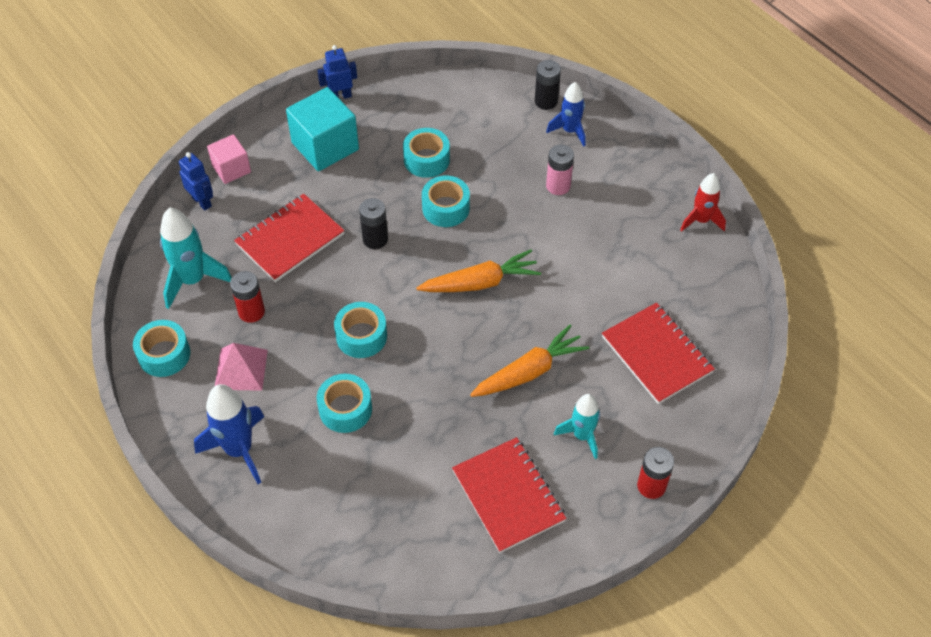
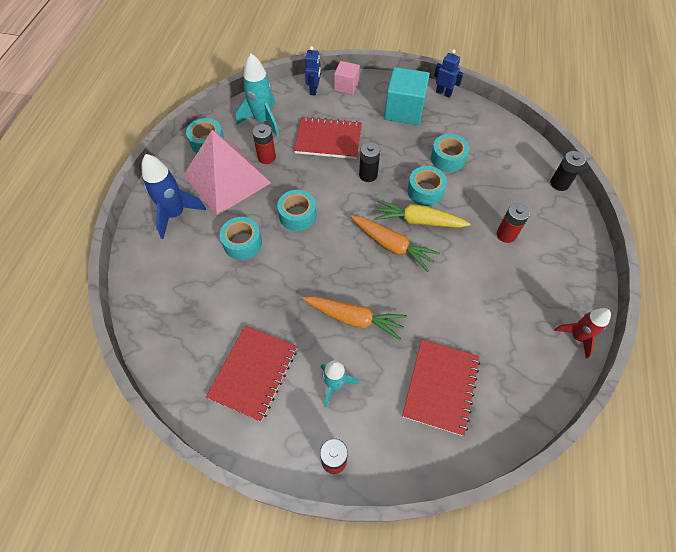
camera: 50 degrees right, 5 degrees up
pink pyramid [215,343,268,391] -> pink pyramid [183,130,271,215], size x1.95
blue rocket [546,82,585,147] -> none
pink battery [546,144,574,195] -> red battery [497,203,530,243]
none -> yellow carrot [374,200,471,228]

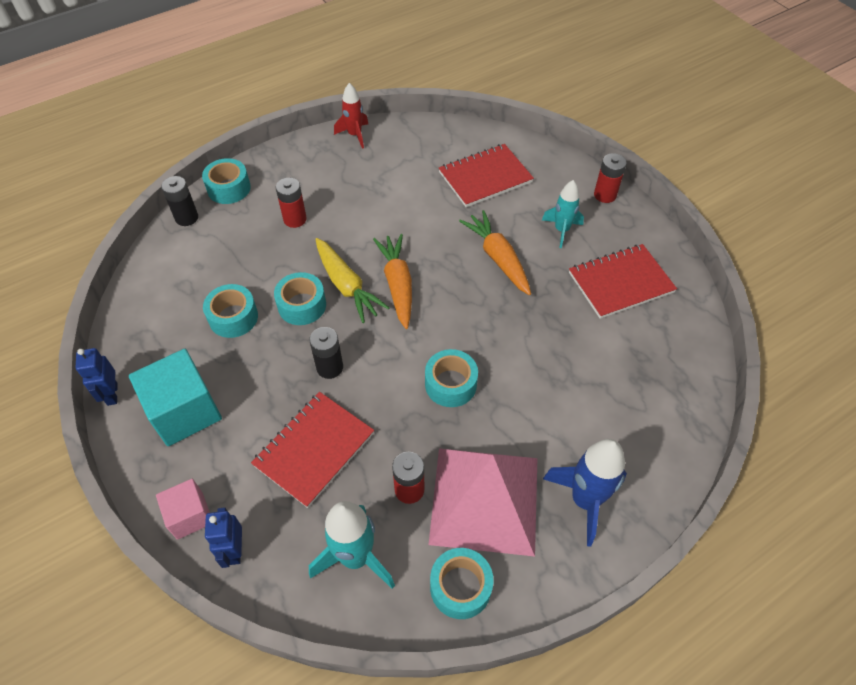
camera: 135 degrees left, 5 degrees down
turquoise tape [220,217,262,260] -> turquoise tape moved to [202,158,251,204]
red notebook [294,116,362,159] -> red notebook turned 75 degrees clockwise [251,392,374,508]
blue robot [305,46,321,95] -> blue robot turned 60 degrees counterclockwise [205,507,242,568]

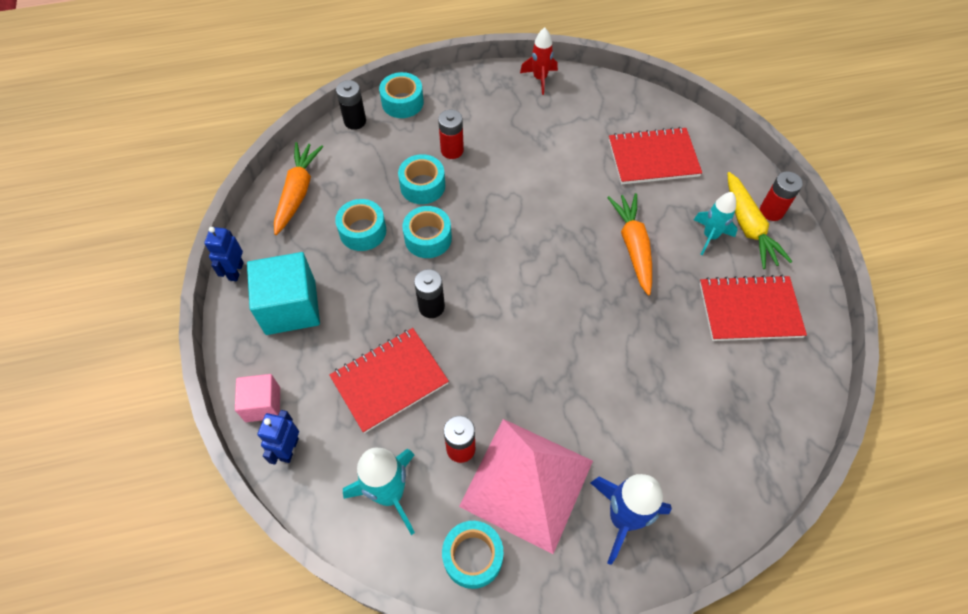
camera: 20 degrees right, 5 degrees up
yellow carrot [315,238,389,323] -> yellow carrot moved to [727,172,793,269]
orange carrot [373,234,412,329] -> orange carrot moved to [274,142,323,235]
turquoise tape [425,349,478,407] -> turquoise tape moved to [398,154,445,204]

